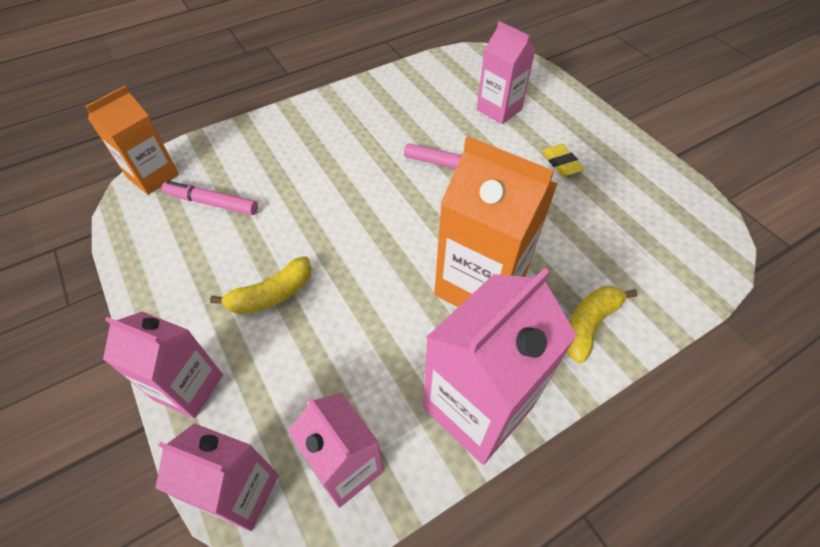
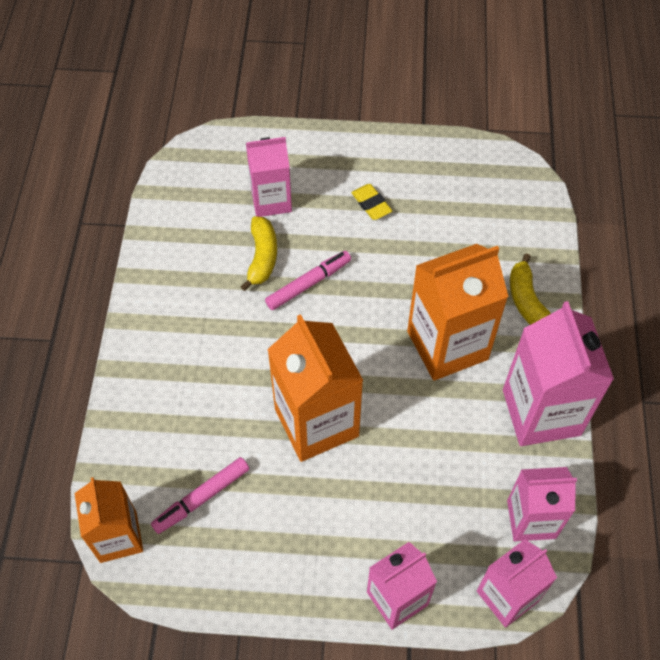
camera: 55 degrees left, 5 degrees up
yellow banana [210,256,312,314] -> yellow banana moved to [240,216,277,291]
yellow eraser [542,144,585,177] -> yellow eraser turned 45 degrees clockwise [351,184,392,220]
none -> orange carton [267,314,363,462]

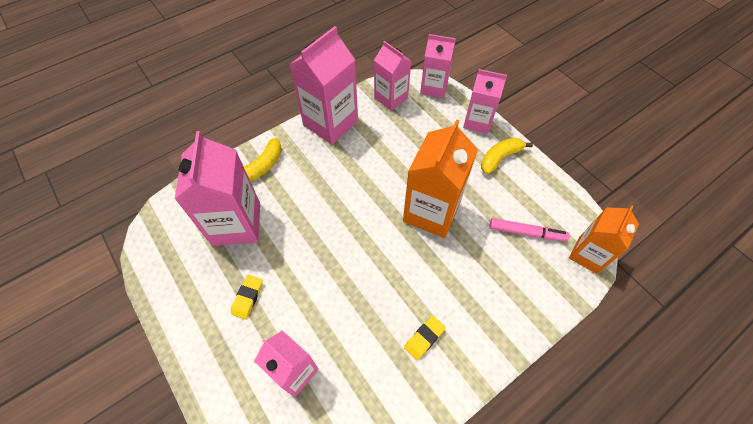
camera: 130 degrees left, 0 degrees up
yellow banana [240,216,277,291] -> yellow banana moved to [481,138,533,174]
pink marker [265,251,351,310] -> none
orange carton [407,244,509,381] -> none
none -> pink carton [175,131,260,246]
none -> yellow eraser [404,316,446,360]

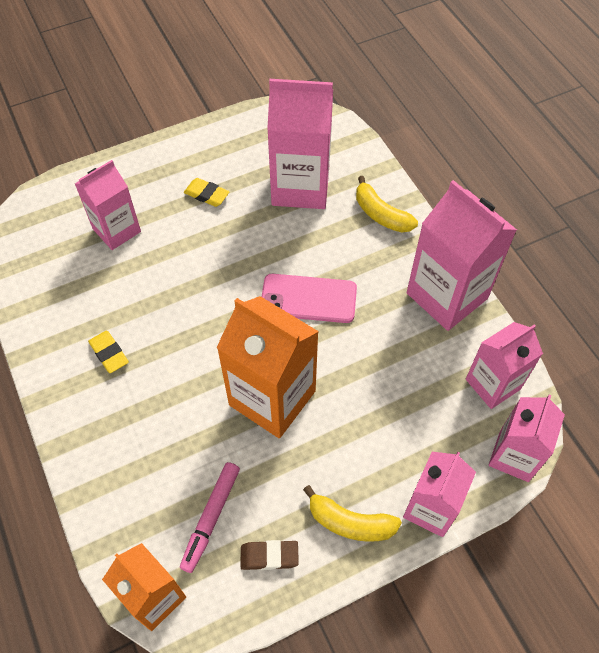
camera: 100 degrees right, 0 degrees up
yellow banana [481,138,533,174] -> yellow banana turned 135 degrees clockwise [303,485,402,542]
none -> brown eraser [241,540,299,570]
none -> pink phone [262,274,357,323]

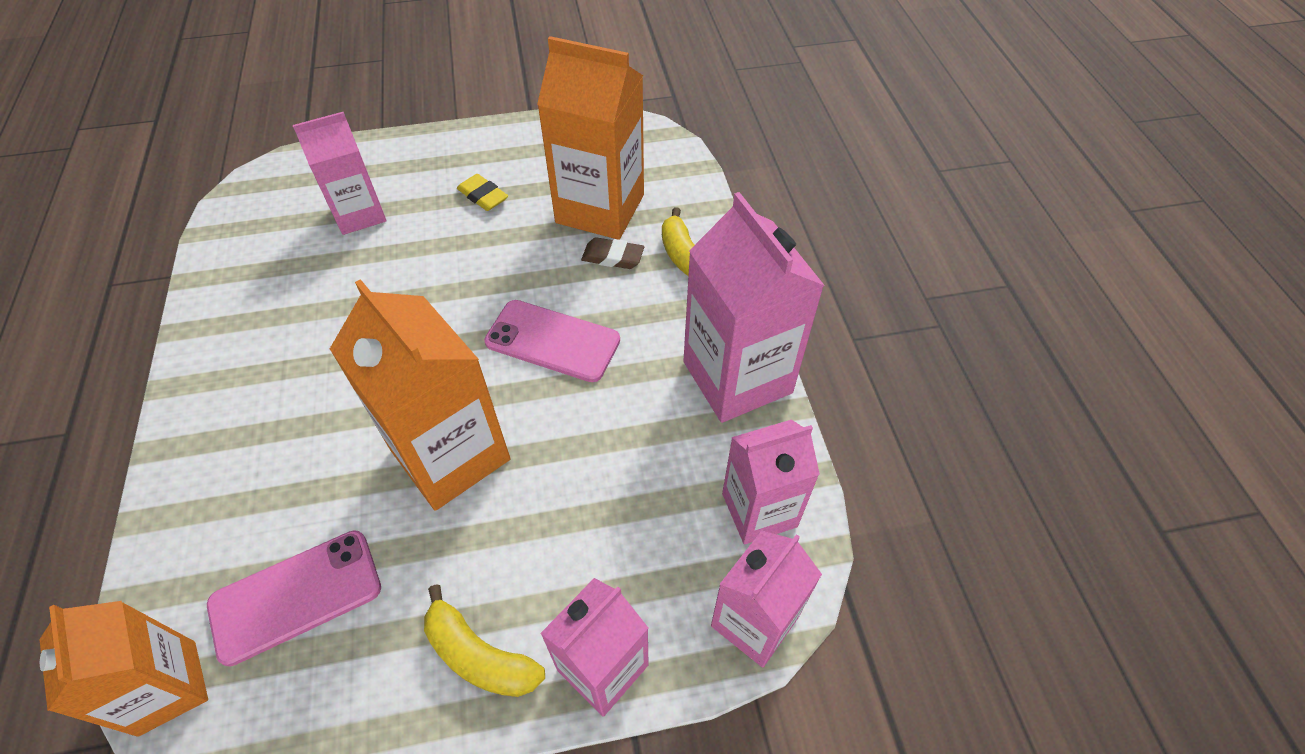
camera: 15 degrees right, 5 degrees down
yellow eraser [88,331,129,373] -> none
pink marker [180,462,240,573] -> pink phone [207,530,381,666]
brown eraser [241,540,299,570] -> brown eraser moved to [581,237,644,269]
pink carton [267,79,333,209] -> orange carton [537,36,644,240]

